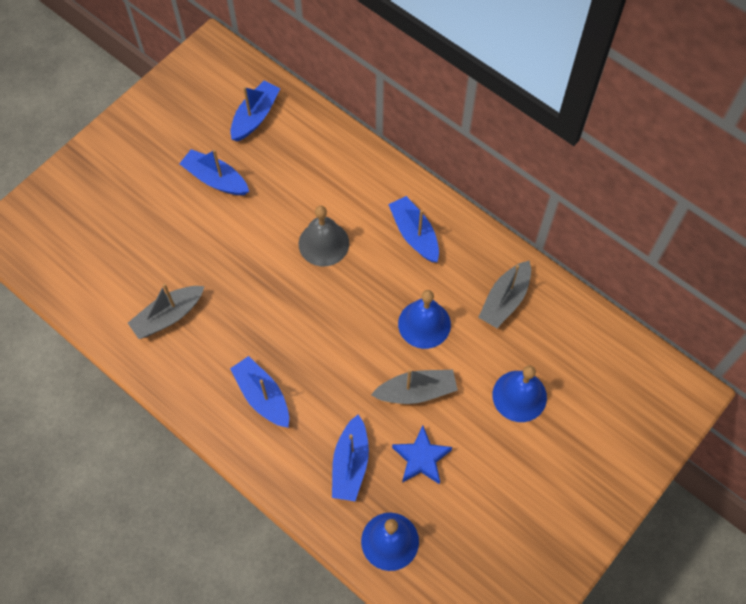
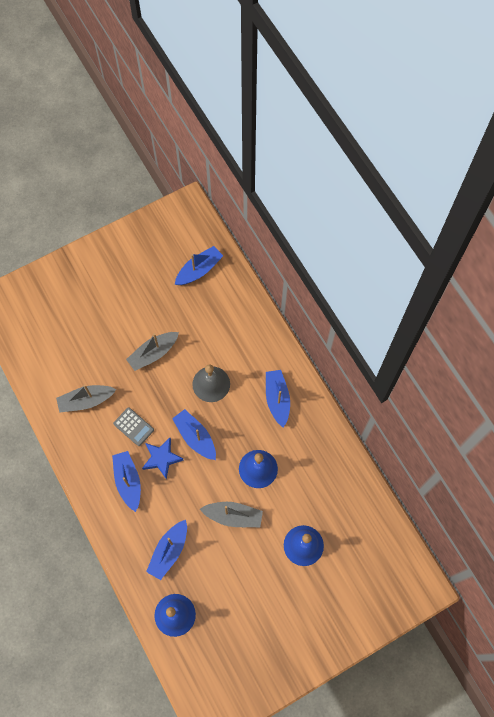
camera: 20 degrees right, 5 degrees up
blue boat [179,149,249,195] -> blue boat moved to [172,409,216,460]
blue star [392,426,452,484] -> blue star moved to [142,438,184,480]
grey boat [478,261,531,328] -> grey boat moved to [126,332,179,371]
none -> grey calculator [113,407,154,446]

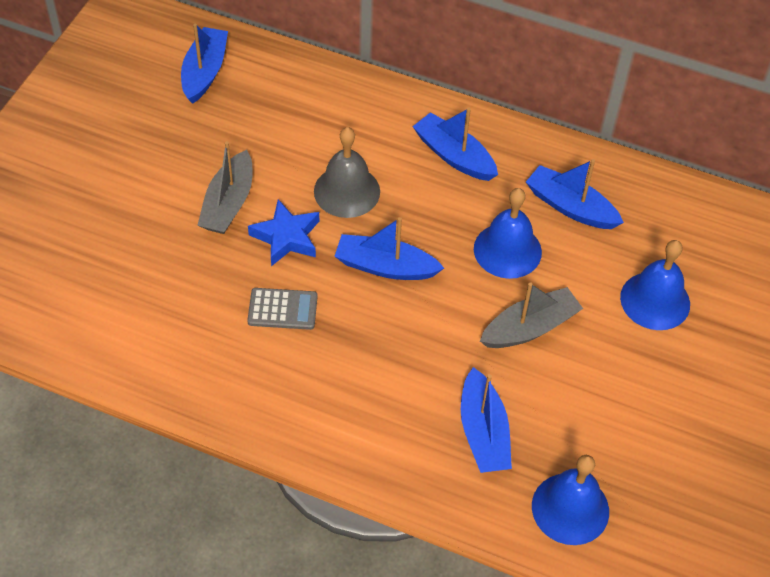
camera: 40 degrees left, 15 degrees down
grey boat [56,385,117,413] -> none
blue boat [112,451,141,512] -> blue boat moved to [526,159,624,229]
blue star [142,438,184,480] -> blue star moved to [248,199,319,266]

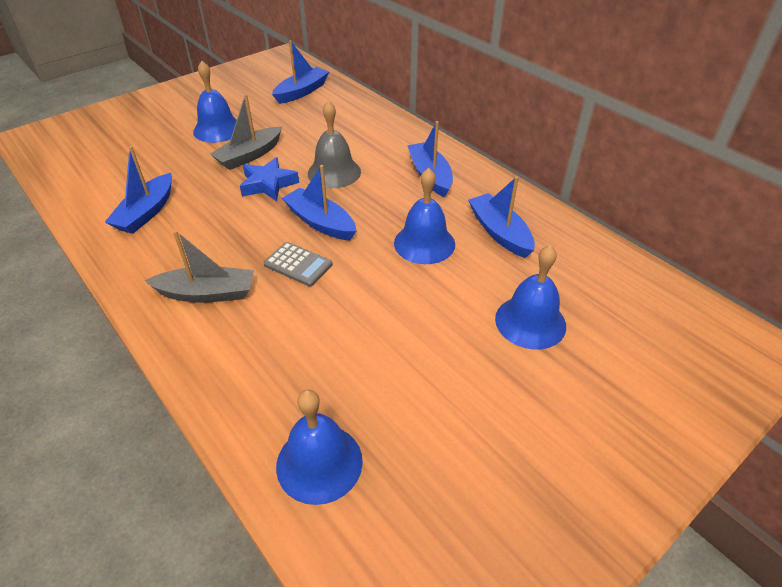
camera: 30 degrees right, 10 degrees down
grey calculator [247,288,318,330] -> grey calculator moved to [263,242,333,287]
blue boat [461,367,512,473] -> blue boat moved to [105,146,172,234]
grey boat [480,282,583,348] -> grey boat moved to [145,230,254,303]
none -> blue bell [193,61,237,143]

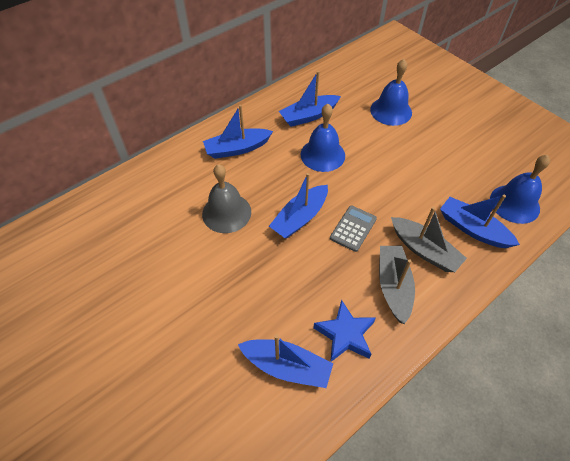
camera: 90 degrees left, 10 degrees up
blue bell [193,61,237,143] -> none
grey boat [210,94,282,170] -> grey boat moved to [391,207,467,272]
blue star [240,157,299,201] -> blue star moved to [313,300,376,362]
blue boat [272,40,329,104] -> blue boat moved to [440,194,520,248]

